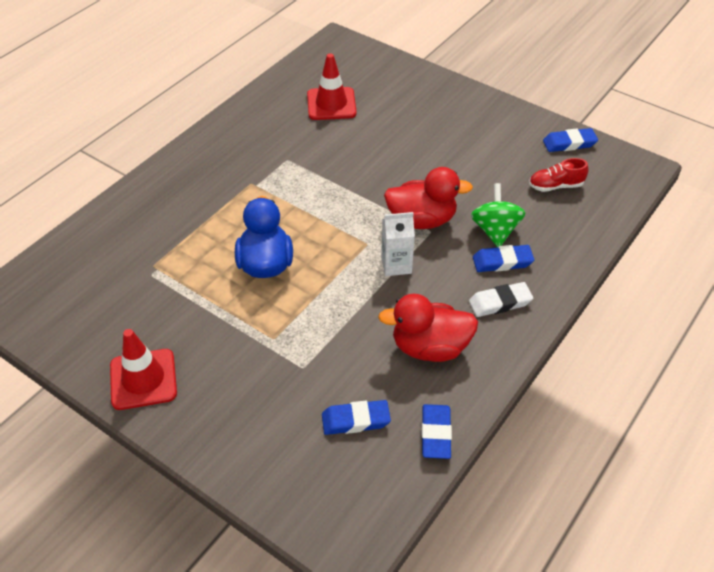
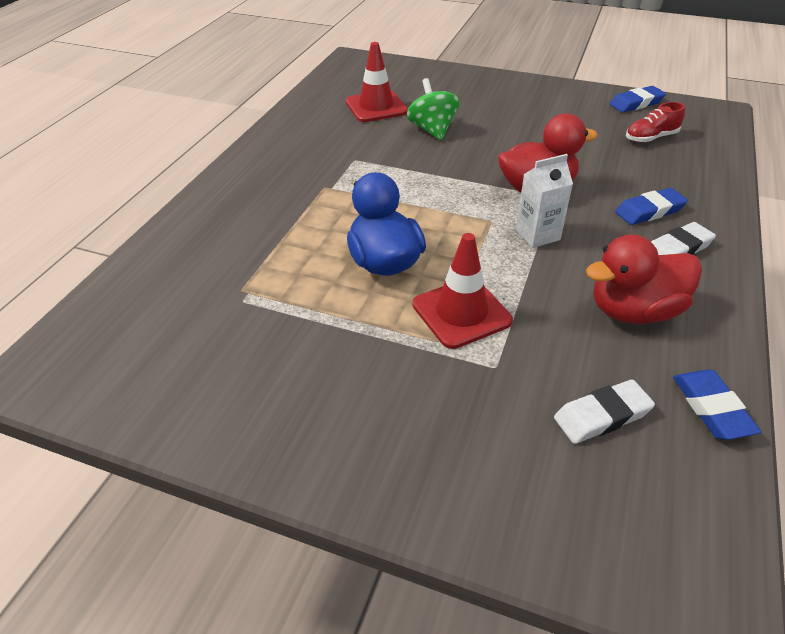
camera: 15 degrees left, 5 degrees down
red traffic cone [110,329,177,410] -> red traffic cone moved to [412,233,513,349]
blue eraser [322,400,391,435] -> white eraser [554,380,655,444]
green spinning top [471,183,525,247] -> green spinning top moved to [407,78,460,140]

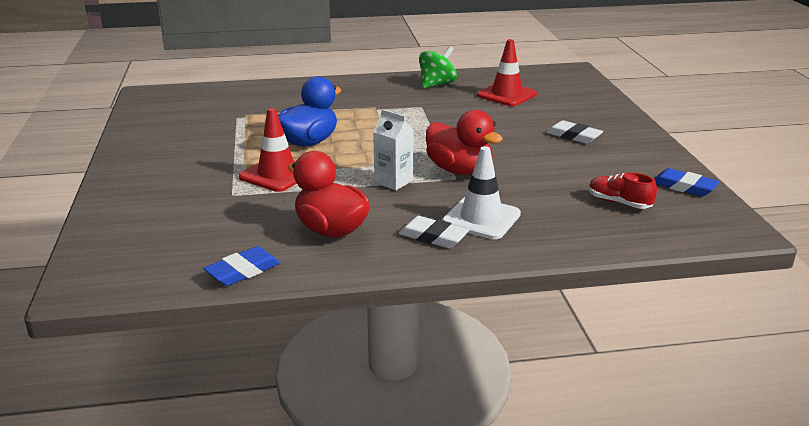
camera: 60 degrees right, 15 degrees down
green spinning top [407,78,460,140] -> green spinning top moved to [419,46,457,89]
white eraser [554,380,655,444] -> white eraser moved to [546,120,603,144]
blue eraser [615,188,688,225] -> white traffic cone [442,146,521,239]

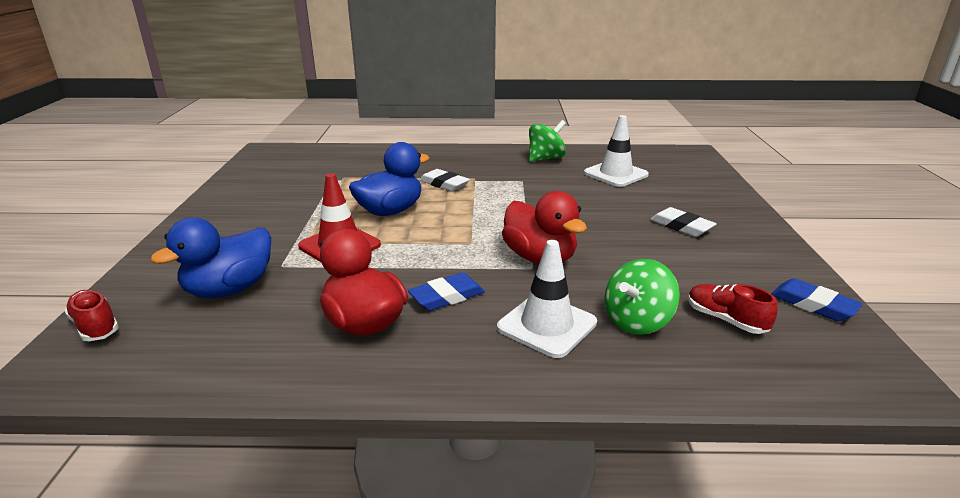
camera: 10 degrees right, 0 degrees up
blue eraser [203,246,280,286] -> blue eraser moved to [408,273,485,311]
white carton [373,109,413,190] -> none
white eraser [399,216,469,248] -> white eraser moved to [420,169,470,191]
red traffic cone [477,39,537,106] -> white traffic cone [584,115,649,187]
none -> red shoe [65,290,119,341]
none -> blue duck [151,217,271,298]
none -> green spinning top [604,259,680,335]

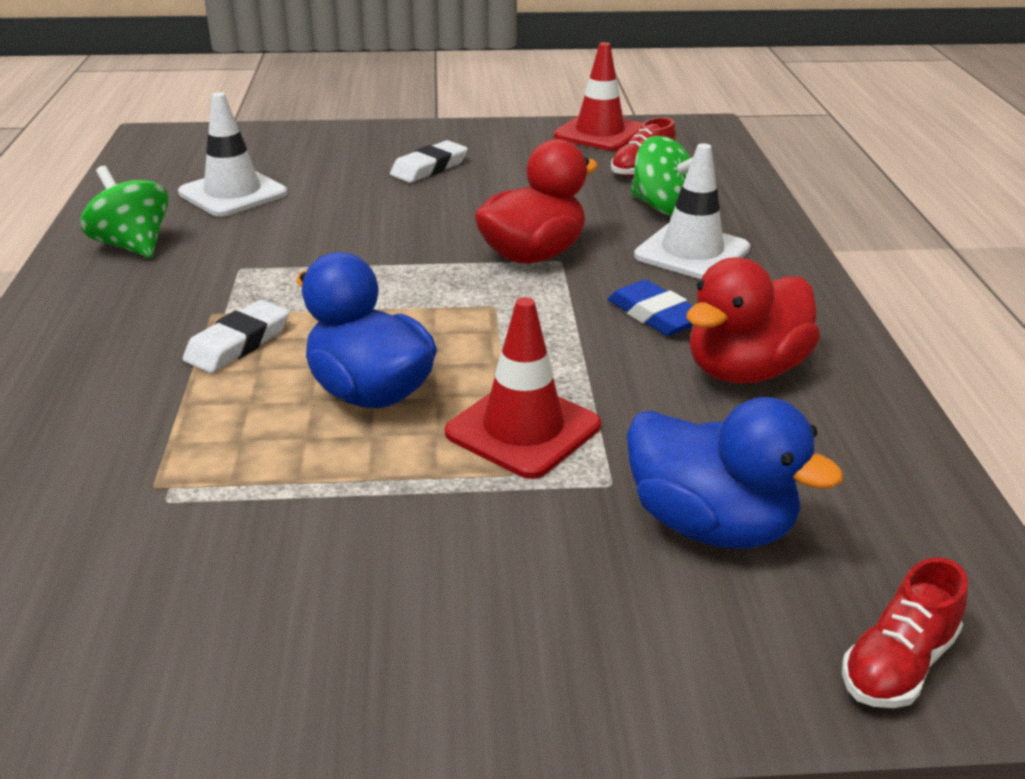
camera: 95 degrees left, 5 degrees up
blue eraser [771,278,863,321] -> red traffic cone [554,42,643,151]

